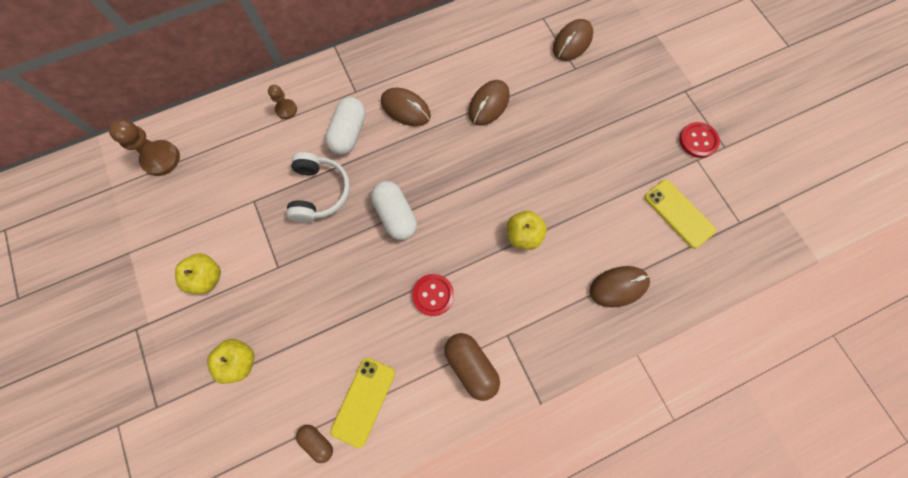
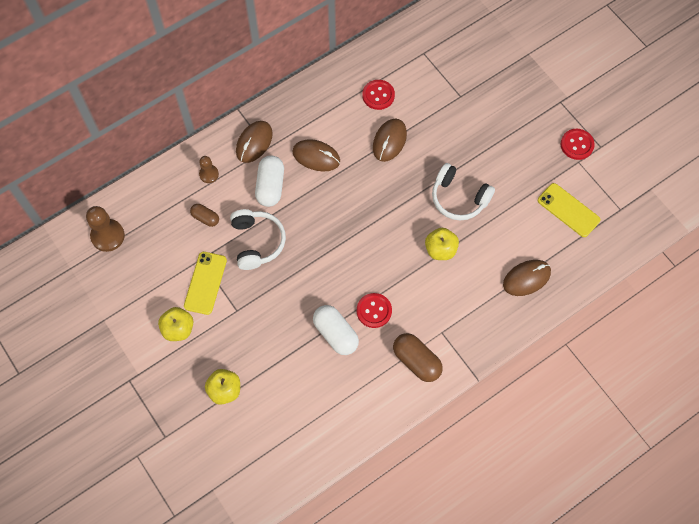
camera: 10 degrees left, 5 degrees down
brown capsule [296,425,333,463] -> brown capsule moved to [190,204,219,227]
yellow phone [330,358,395,448] -> yellow phone moved to [184,252,227,315]
white capsule [371,181,417,240] -> white capsule moved to [313,305,359,355]
brown mouse [553,19,593,61] -> brown mouse moved to [236,121,273,163]
none -> red button [362,80,395,110]
none -> white headphones [432,163,495,220]

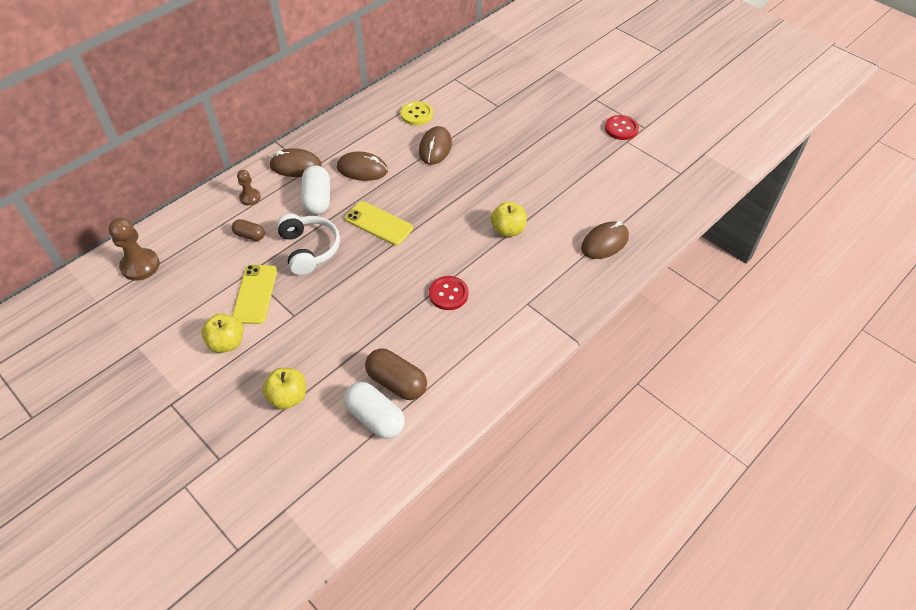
camera: 10 degrees left, 15 degrees down
brown mouse [236,121,273,163] -> brown mouse turned 75 degrees clockwise [269,148,322,177]
white capsule [313,305,359,355] -> white capsule moved to [344,382,405,439]
red button [362,80,395,110] -> yellow button [401,101,433,126]
brown capsule [393,333,443,382] -> brown capsule moved to [365,349,427,400]
white headphones [432,163,495,220] -> none
yellow phone [538,183,600,237] -> yellow phone moved to [345,201,413,246]

